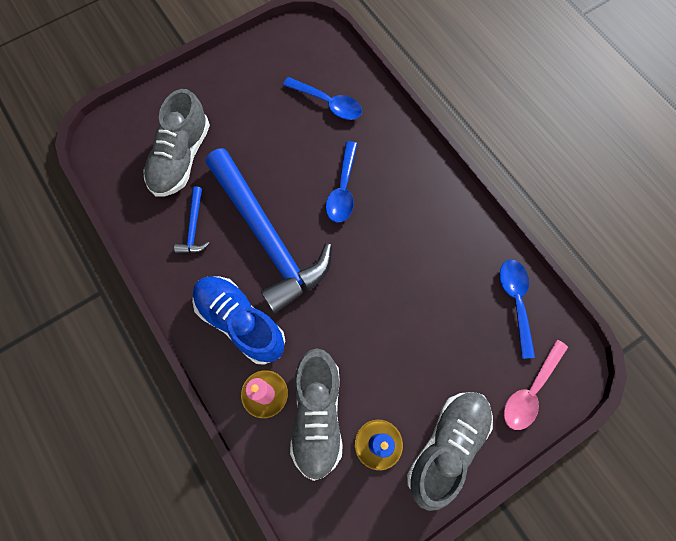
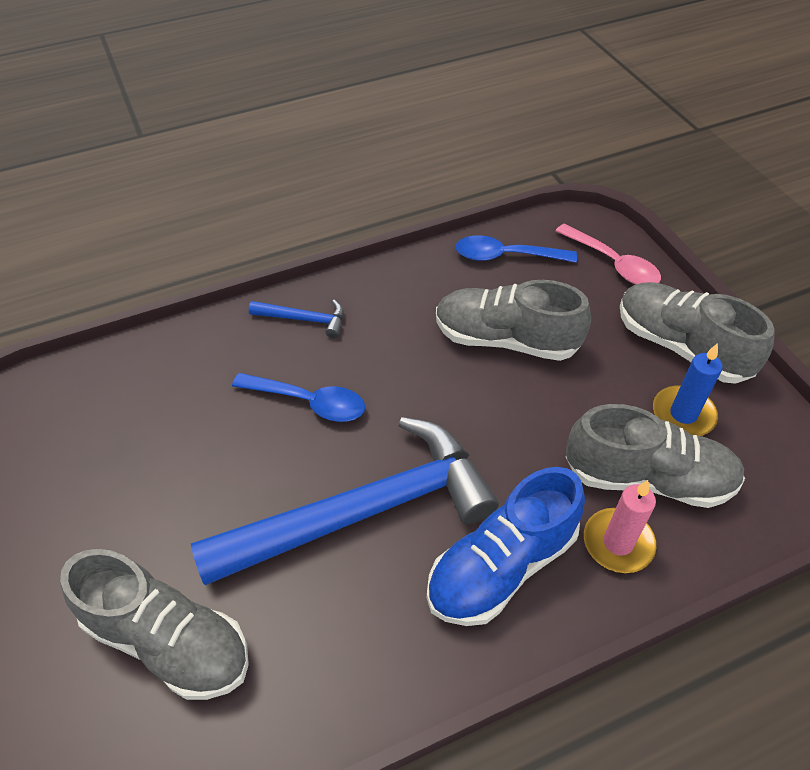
camera: 80 degrees left, 20 degrees down
blue hammer [174,186,210,253] -> blue hammer moved to [249,300,344,338]
blue spoon [283,77,362,120] -> none
none -> grey shoe [436,280,591,361]

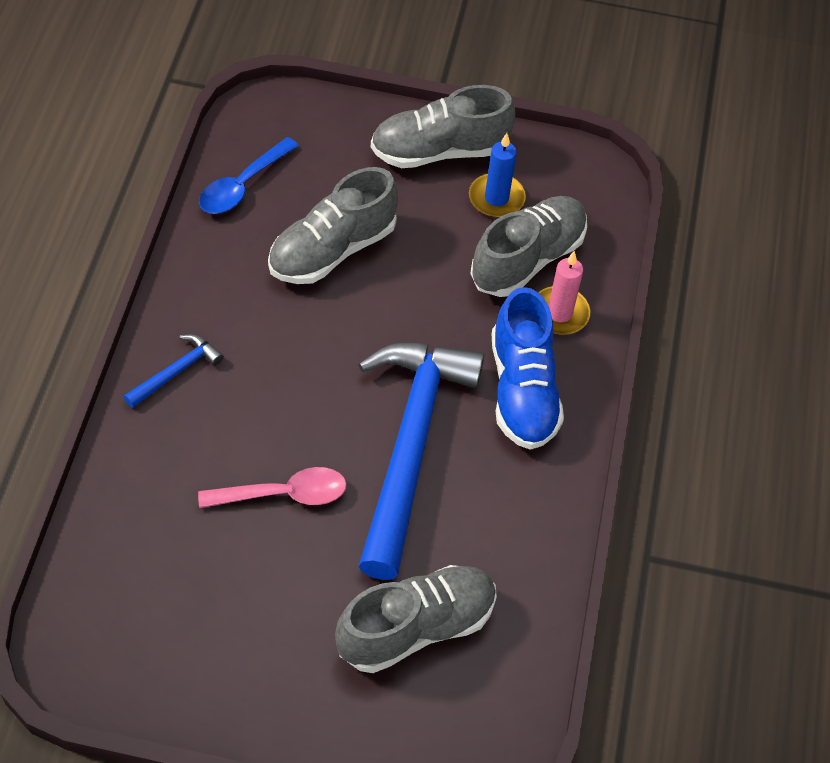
camera: 60 degrees left, 5 degrees up
blue spoon [232,373,365,422] -> none
pink spoon [556,224,661,285] -> pink spoon moved to [198,467,347,508]

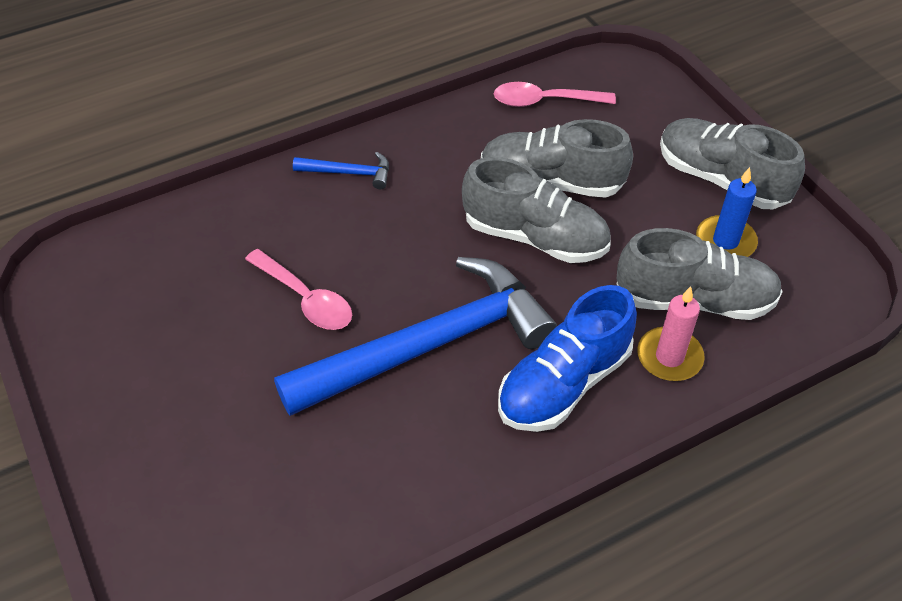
camera: 55 degrees right, 5 degrees down
blue spoon [199,137,299,214] -> pink spoon [494,82,616,107]
grey shoe [335,565,497,673] -> grey shoe moved to [462,157,611,263]

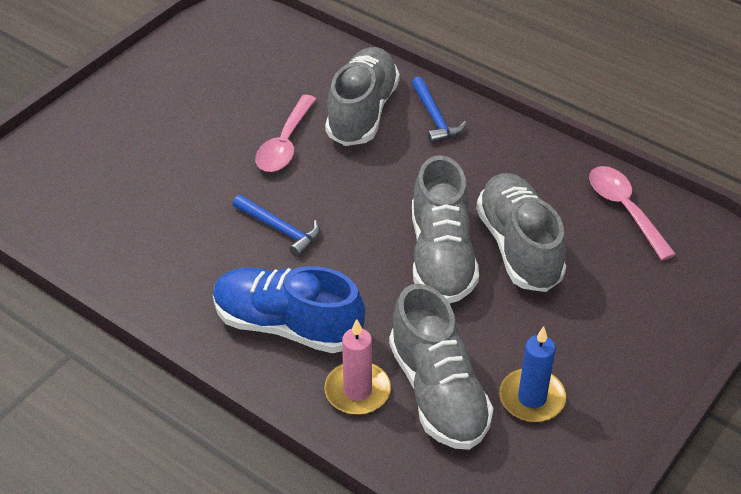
camera: 65 degrees right, 5 degrees down
blue hammer [274,257,557,416] -> blue hammer [233,195,320,257], size x0.40
grey shoe [660,118,805,209] -> grey shoe moved to [325,47,400,146]

